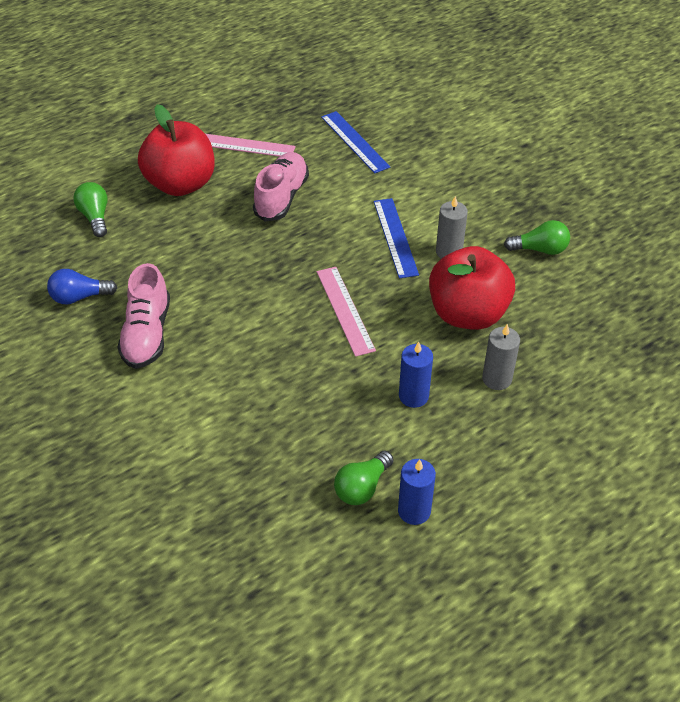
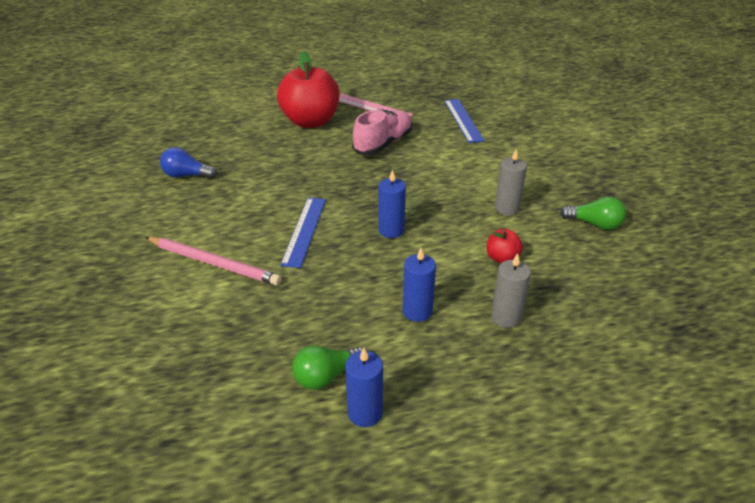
camera: 20 degrees right, 10 degrees down
green light bulb [73,182,107,237] -> none
pink shoe [117,263,170,369] -> none
pink ruler [317,267,376,357] -> blue candle [379,169,406,238]
blue ruler [374,198,419,278] -> blue ruler moved to [280,197,326,268]
red apple [429,246,515,330] -> red apple [487,229,523,263], size x0.43
none -> pink pencil [145,237,281,286]

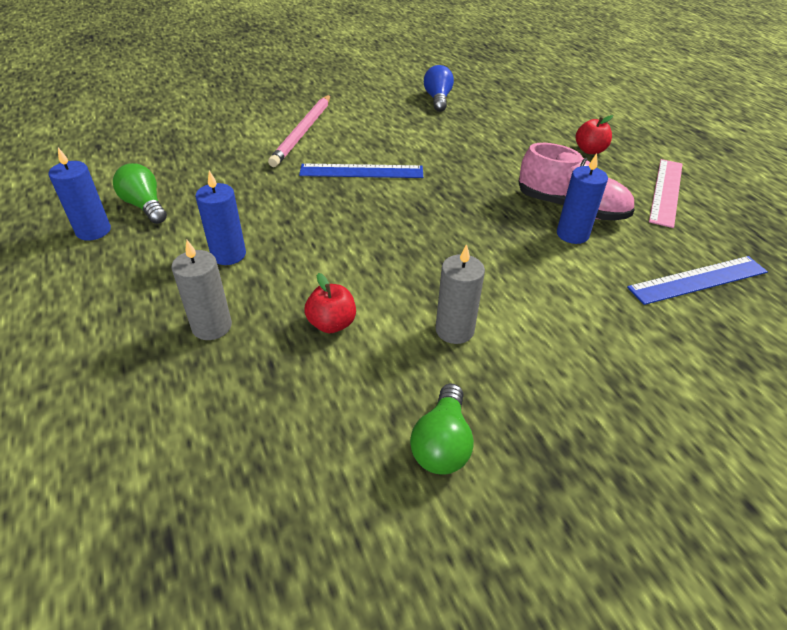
camera: 80 degrees right, 5 degrees up
red apple [277,51,339,128] -> red apple [576,115,613,154], size x0.43
blue candle [379,169,406,238] -> blue candle moved to [557,153,608,244]

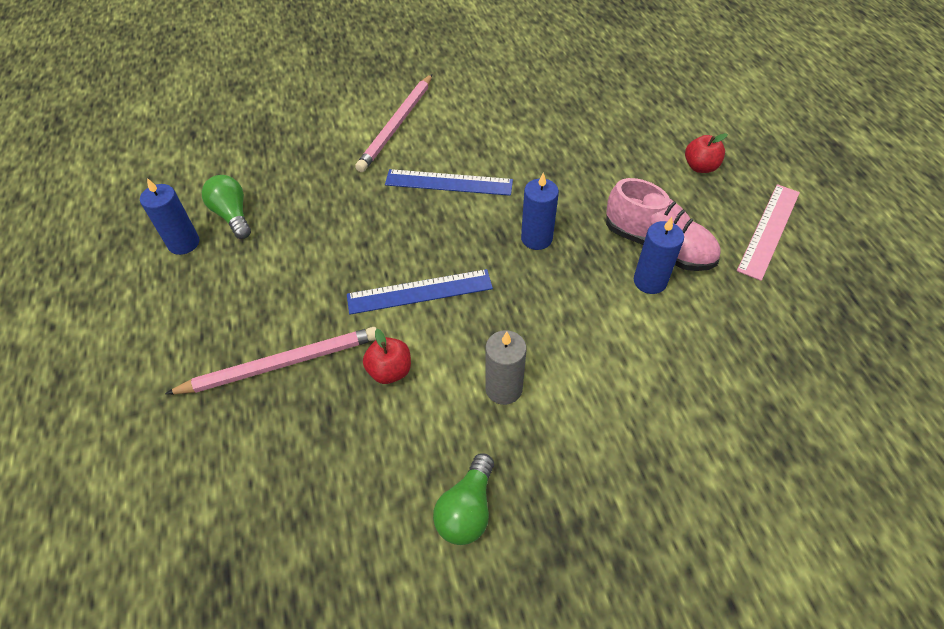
camera: 10 degrees right, 10 degrees up
grey candle [171,240,232,340] -> pink pencil [165,327,377,394]
blue candle [195,170,246,265] -> blue candle moved to [521,172,559,250]
blue light bulb [424,65,454,112] -> none
blue ruler [627,256,768,305] -> blue ruler moved to [347,269,493,315]

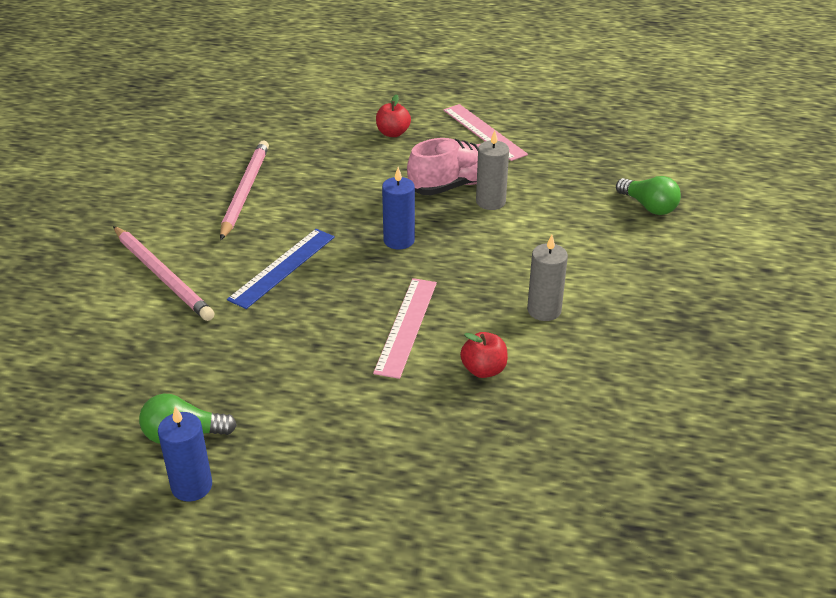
camera: 65 degrees left, 15 degrees down
pink pencil [165,327,377,394] -> pink pencil moved to [220,140,269,240]
blue ruler [347,269,493,315] -> pink ruler [373,278,437,379]
green light bulb [433,453,494,545] -> green light bulb moved to [616,176,681,215]
blue candle [634,217,684,294] -> grey candle [476,130,509,210]

